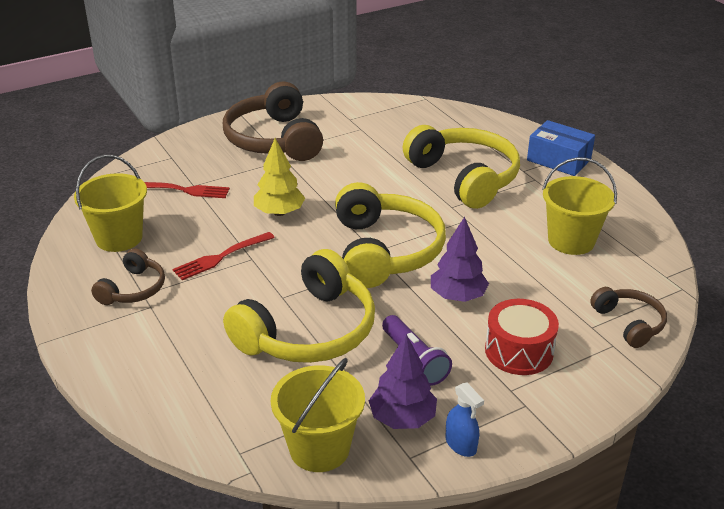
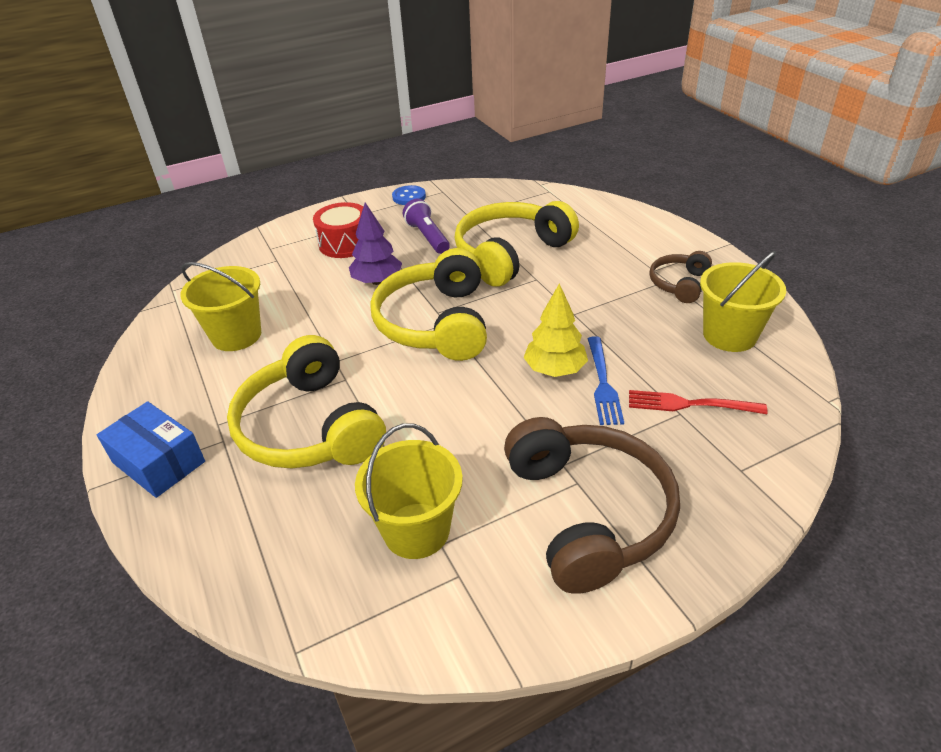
camera: 175 degrees left, 5 degrees up
red fork [172,232,275,280] -> none
yellow bucket [271,358,365,472] -> yellow bucket moved to [355,423,463,559]
purple tree [369,334,437,429] -> none
blue spray bottle [445,383,484,457] -> blue button [392,185,426,205]
brown headphones [590,287,667,348] -> none
none -> blue fork [588,336,624,425]

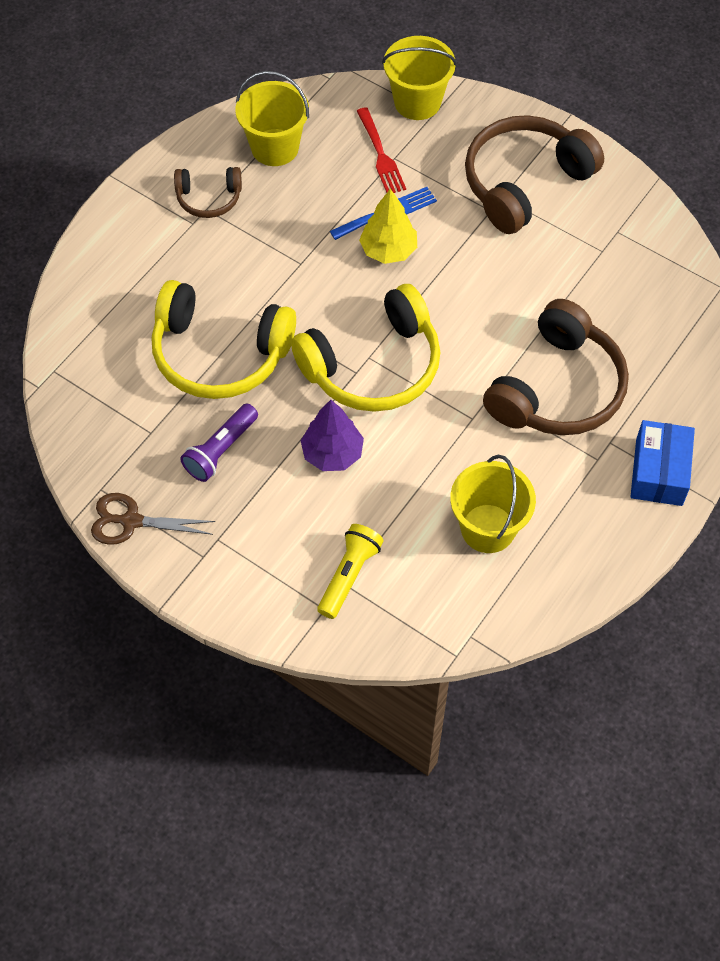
camera: 120 degrees left, 20 degrees up
yellow headphones [227,335,386,468] -> brown headphones [483,299,629,435]
red drum [313,202,363,258] -> none
yellow bucket [355,423,463,559] -> yellow bucket moved to [382,36,457,120]
blue button [392,185,426,205] -> brown scissors [91,493,215,545]
none -> yellow flashlight [317,524,384,619]

